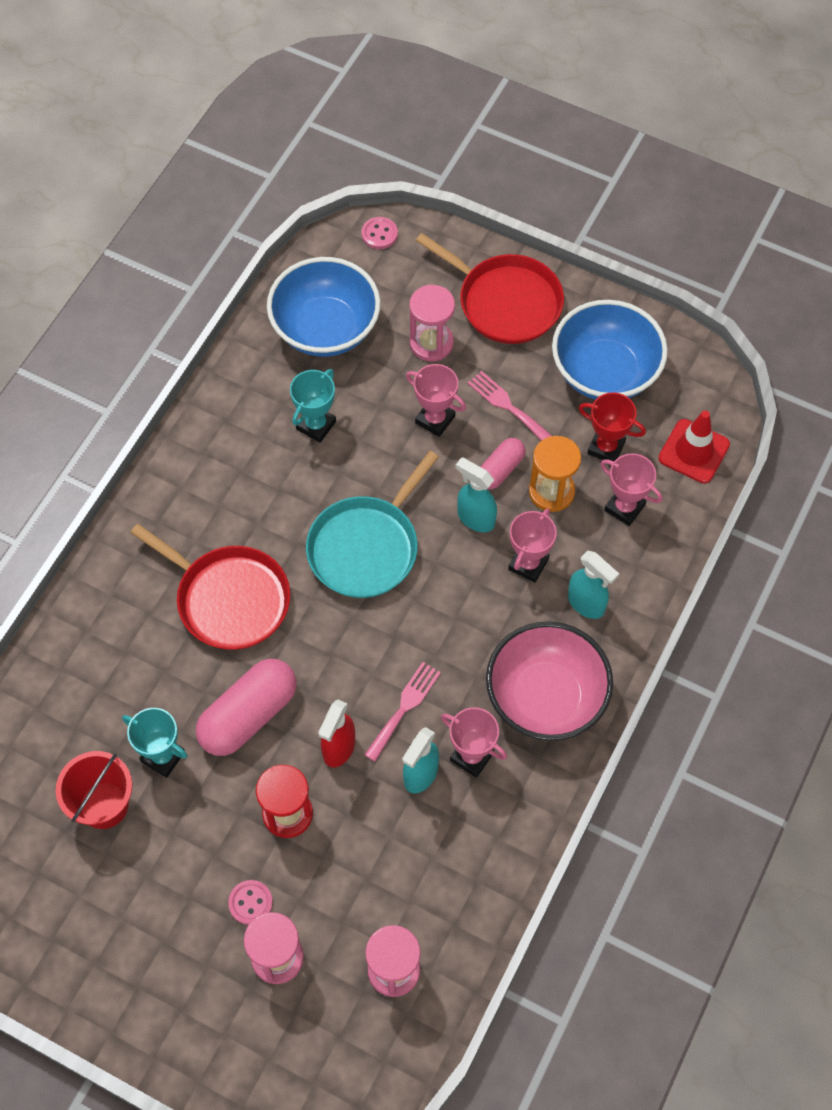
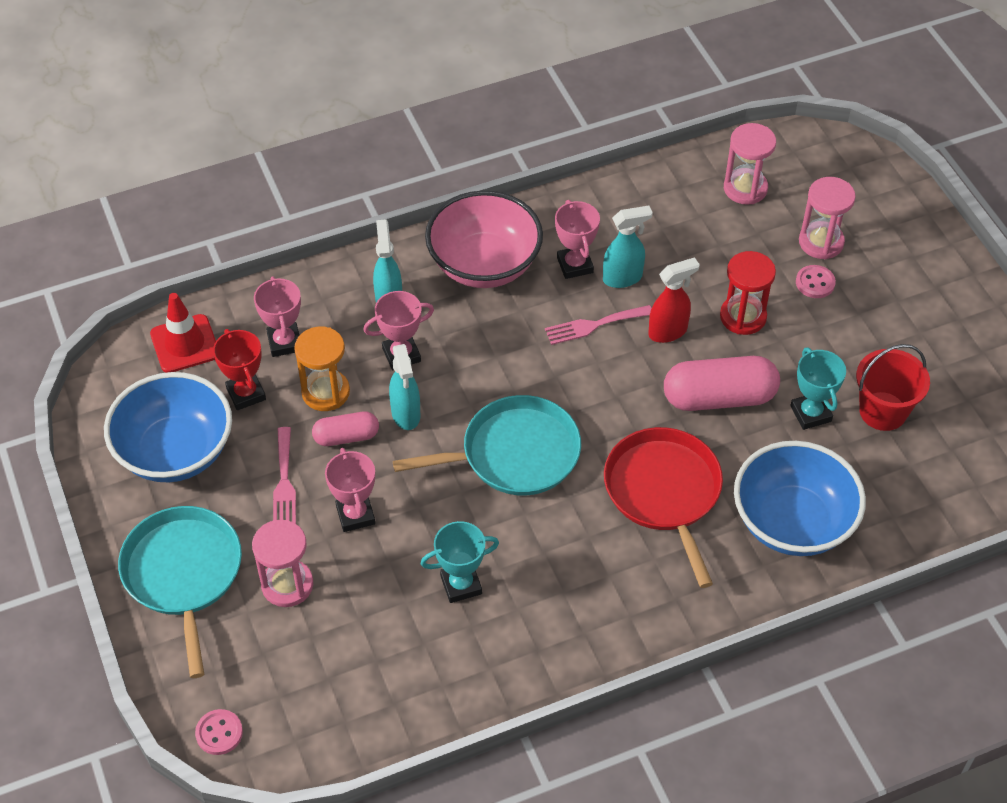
camera: 140 degrees left, 10 degrees down
blue bowl [267,257,381,357] -> blue bowl moved to [734,441,866,556]
red pan [416,233,564,344] -> turquoise pan [118,506,242,678]

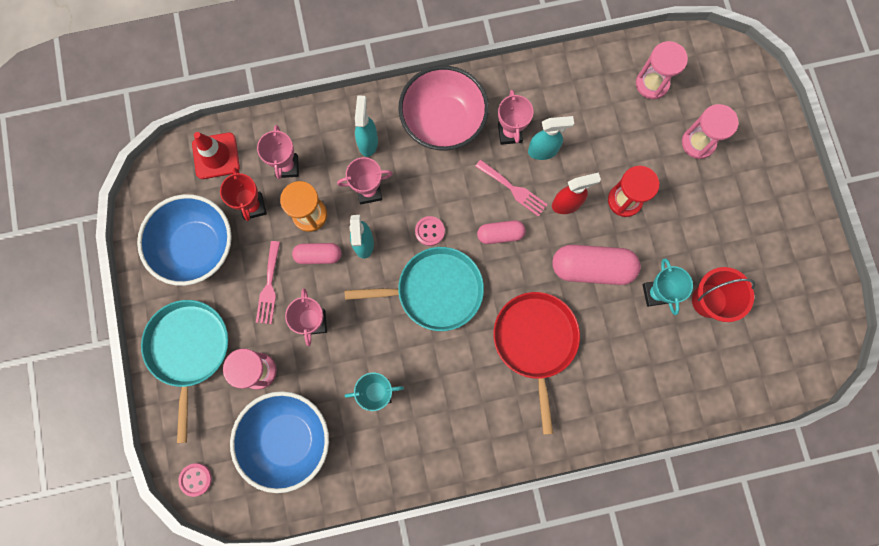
camera: 10 degrees right, 25 degrees up
pink fork [545,305,651,345] -> pink fork turned 135 degrees counterclockwise [475,160,548,217]
blue bowl [734,441,866,556] -> blue bowl moved to [230,391,329,493]
pink button [796,265,836,298] -> pink button moved to [415,216,445,246]
none -> pink capsule [477,220,526,244]

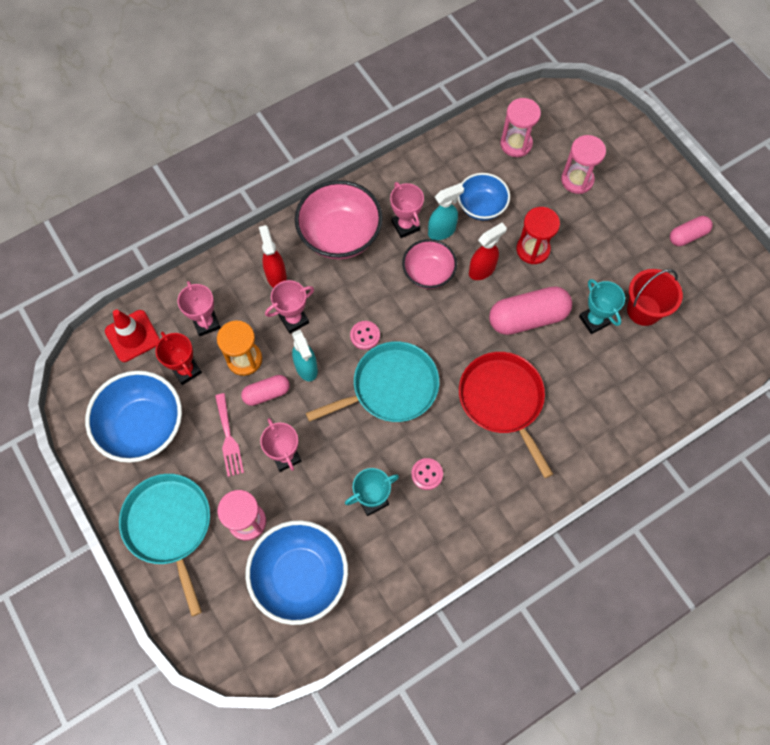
camera: 20 degrees left, 10 degrees down
pink button [178,463,212,497] -> pink button moved to [411,458,443,490]
turquoise spray bottle [355,95,378,157] -> red spray bottle [259,225,287,288]
pink fork [475,160,548,217] -> pink bowl [402,239,457,289]
pink capsule [477,220,526,244] -> pink capsule moved to [670,216,713,246]
none -> blue bowl [458,173,510,220]

